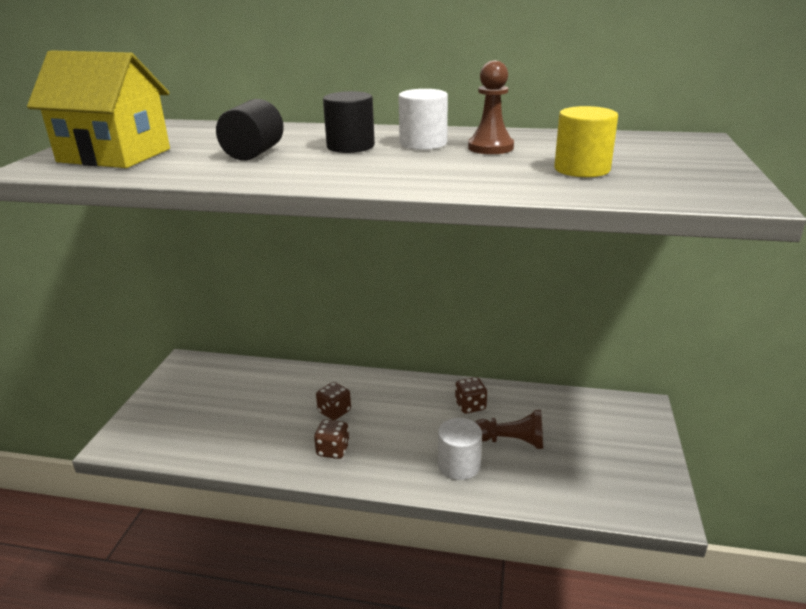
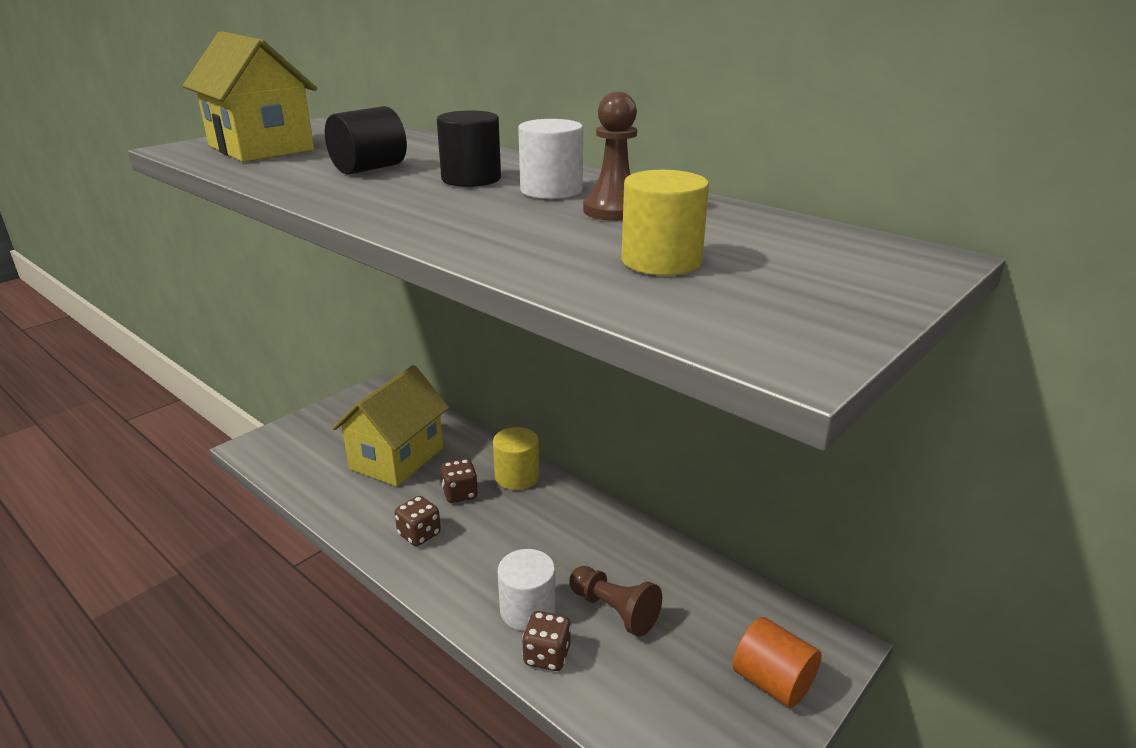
camera: 30 degrees right, 0 degrees up
brown dice [455,377,487,414] -> brown dice moved to [522,611,571,671]
none -> yellow house [332,365,449,487]
none -> yellow cylinder [493,427,539,490]
none -> orange cylinder [733,617,821,708]

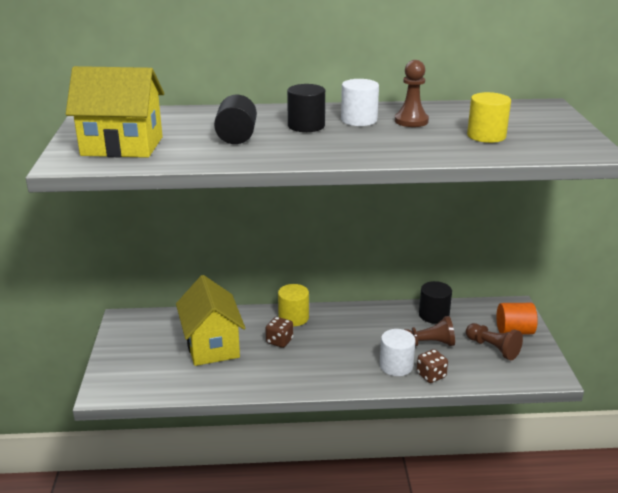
camera: 45 degrees left, 0 degrees up
brown dice [395,496,441,546] -> none
none -> black cylinder [419,281,452,324]
none -> brown pawn [466,323,523,360]

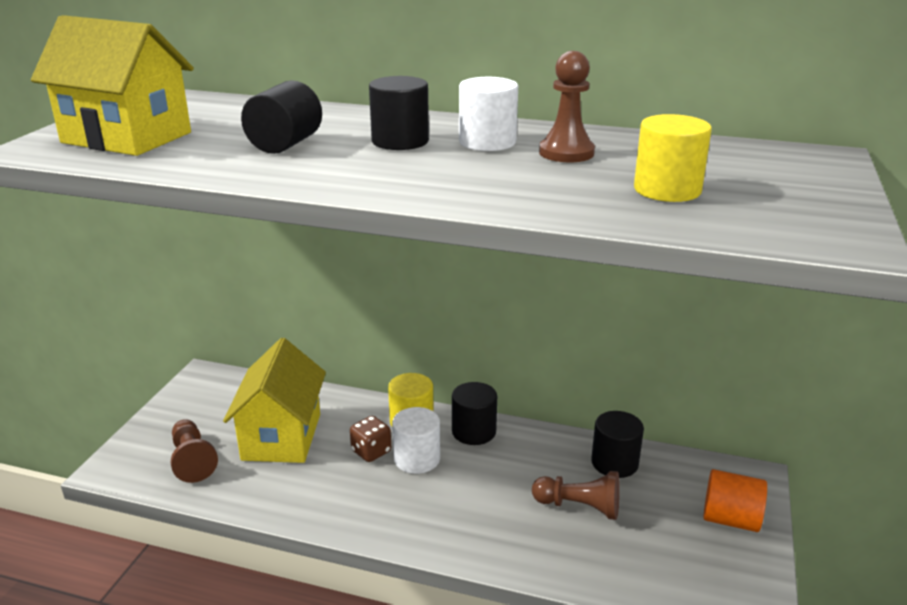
camera: 20 degrees right, 0 degrees up
white cylinder [380,329,415,376] -> white cylinder moved to [392,407,440,474]
brown dice [417,349,448,383] -> none
brown pawn [466,323,523,360] -> brown pawn moved to [171,419,218,483]
none -> black cylinder [452,382,497,445]

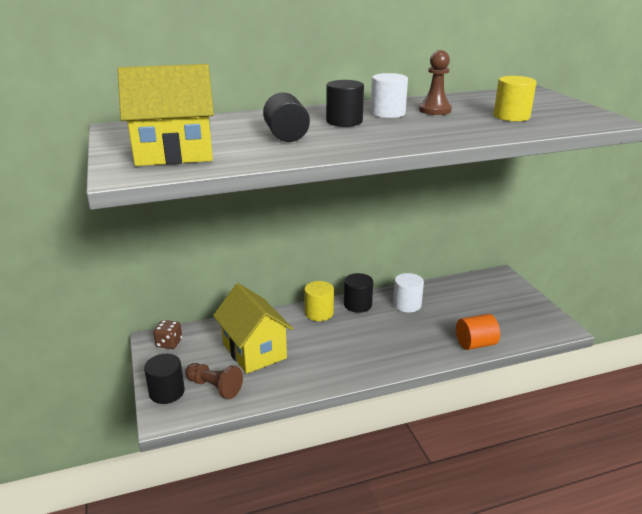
camera: 35 degrees left, 0 degrees up
brown dice [350,416,391,462] -> brown dice moved to [153,320,182,349]
white cylinder [392,407,440,474] -> white cylinder moved to [393,273,424,312]
brown pawn [532,471,620,520] -> none
black cylinder [591,411,644,478] -> black cylinder moved to [144,354,185,404]
orange cylinder [703,469,767,532] -> orange cylinder moved to [456,314,500,350]

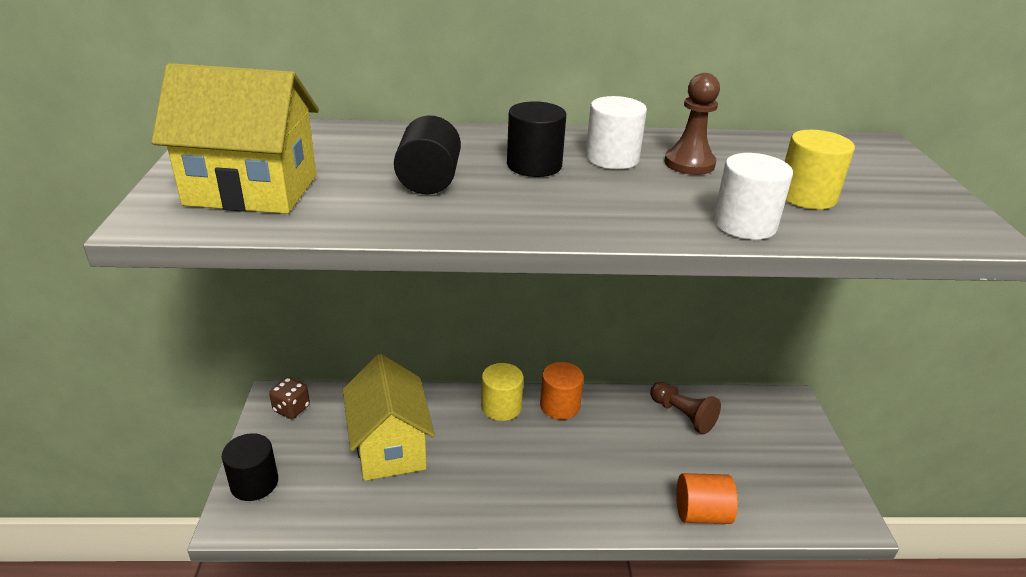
camera: 15 degrees right, 5 degrees up
brown pawn [185,363,243,399] -> brown pawn moved to [650,382,721,434]
black cylinder [344,273,373,313] -> orange cylinder [540,362,584,420]
white cylinder [393,273,424,312] -> white cylinder moved to [713,153,793,240]

